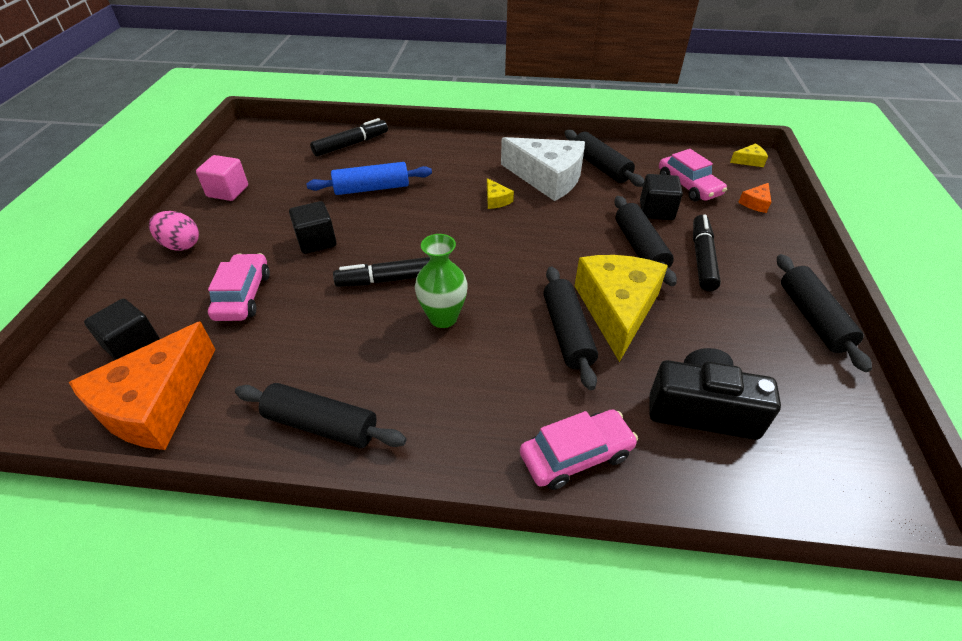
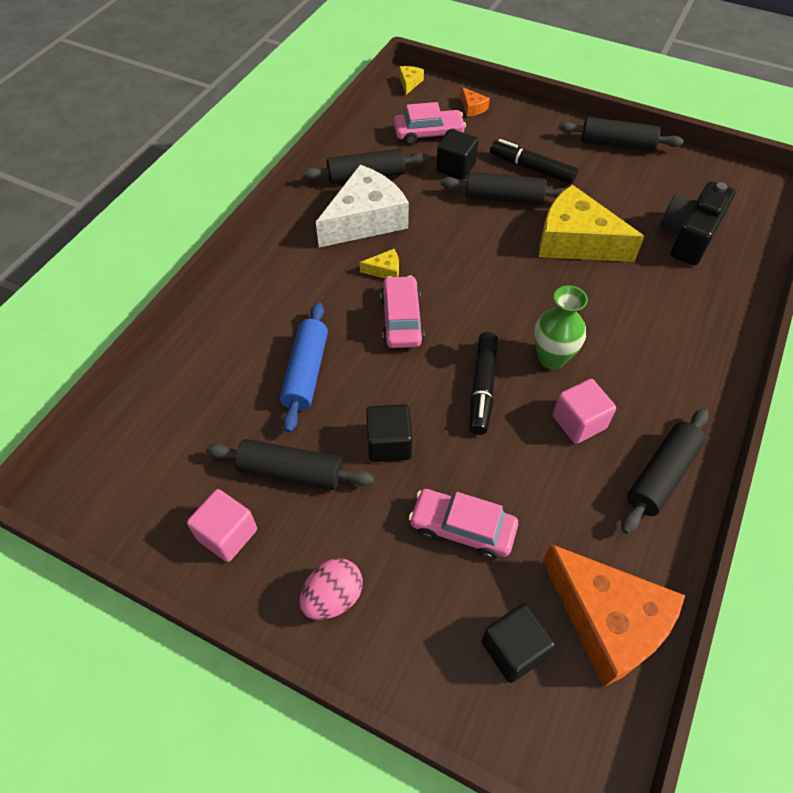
camera: 70 degrees left, 10 degrees up
black marker [310,118,388,157] -> none
pink car [520,410,638,490] -> pink car moved to [380,275,425,348]
black rolling pin [543,266,598,390] -> black rolling pin moved to [206,439,374,490]
none -> pink cube [552,379,616,444]

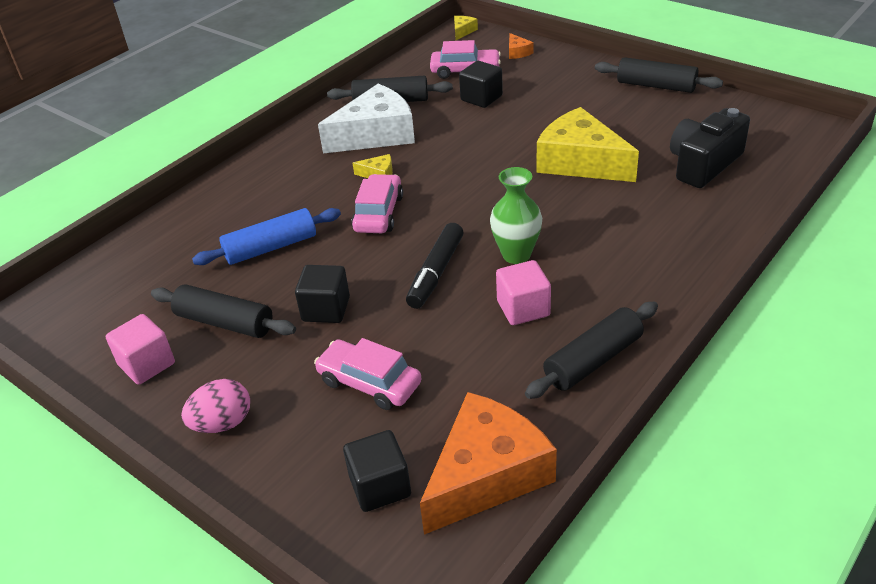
camera: 15 degrees right, 15 degrees down
blue rolling pin [280,302,328,433] -> blue rolling pin turned 45 degrees clockwise [192,208,341,265]
black rolling pin [440,172,566,205] -> none
black marker [490,139,578,184] -> none
orange cheese [543,544,685,687] -> orange cheese turned 105 degrees counterclockwise [420,392,557,535]

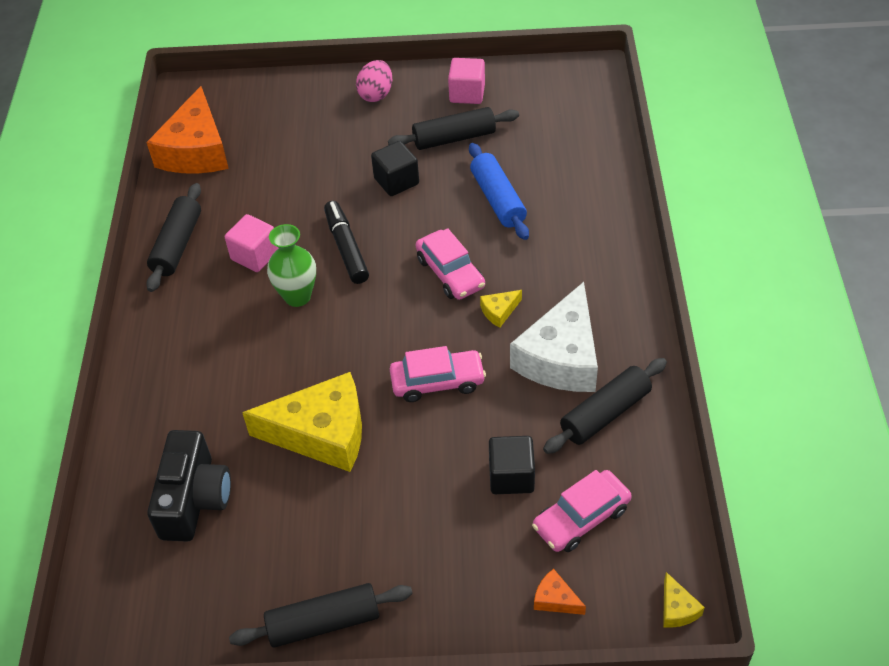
camera: 140 degrees right, 10 degrees up
blue rolling pin [192,208,341,265] -> blue rolling pin turned 45 degrees counterclockwise [469,143,529,240]
pink car [314,338,422,410] -> pink car moved to [390,346,486,402]
black cube [343,430,411,512] -> none

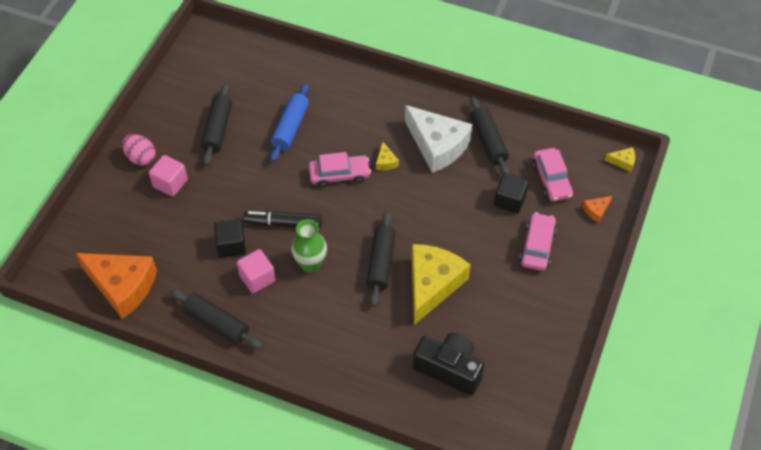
camera: 70 degrees left, 5 degrees up
black rolling pin [229,583,413,648] -> black rolling pin moved to [366,211,396,307]
black cube [371,141,419,196] -> black cube moved to [214,219,246,258]
pink car [390,346,486,402] -> pink car moved to [520,212,557,271]
pink cube [448,58,485,104] -> pink cube moved to [149,155,188,197]
blue rolling pin [469,143,529,240] -> blue rolling pin turned 75 degrees counterclockwise [270,83,309,162]

